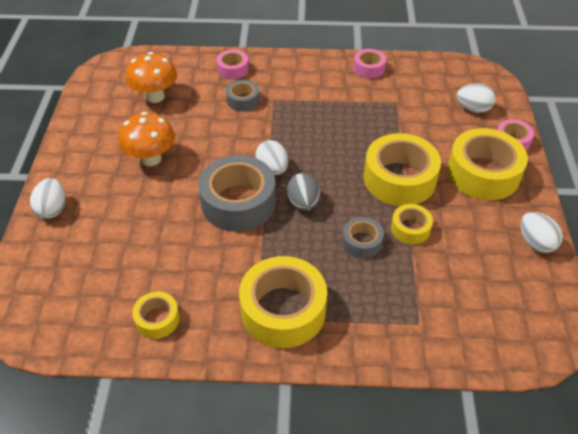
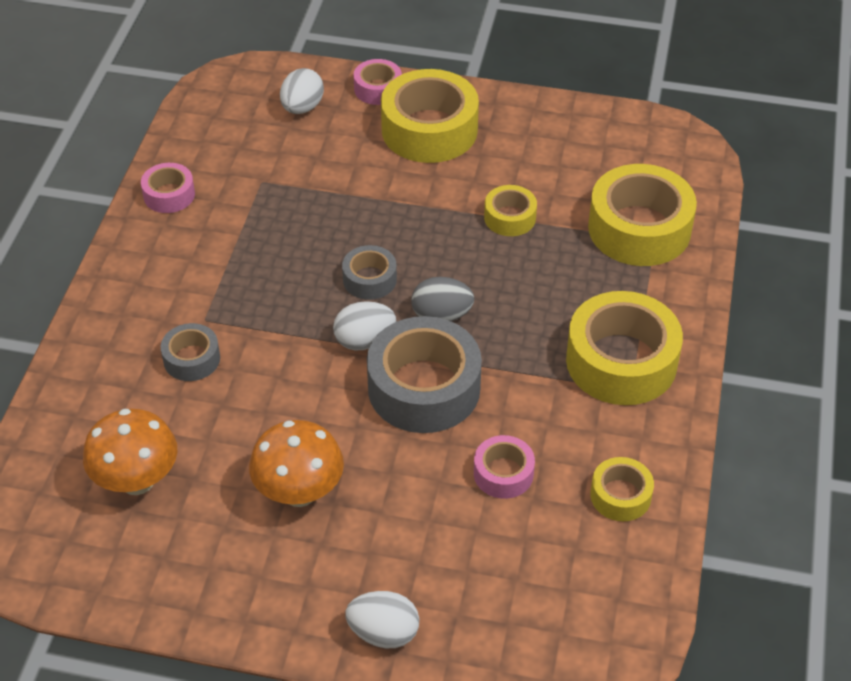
camera: 80 degrees left, 0 degrees up
pink tape [216,50,249,79] -> pink tape moved to [474,435,535,499]
grey tape [342,217,384,258] -> grey tape moved to [342,245,397,300]
yellow tape [364,133,441,206] -> yellow tape moved to [588,164,697,266]
white egg [520,212,563,253] -> none

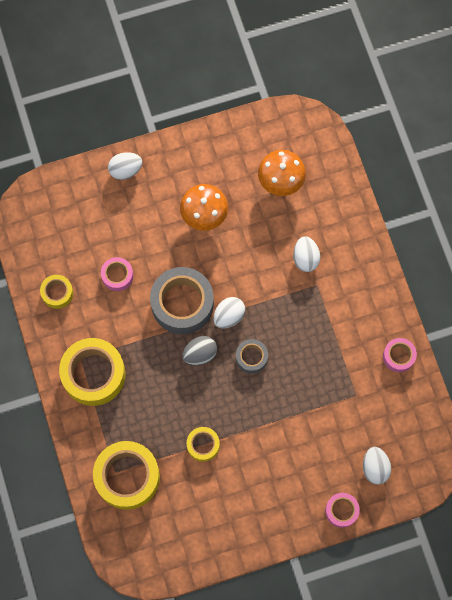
camera: 150 degrees right, 25 degrees up
grey tape [161,323,220,381] -> white egg [293,236,320,272]
yellow tape [381,69,479,163] -> none

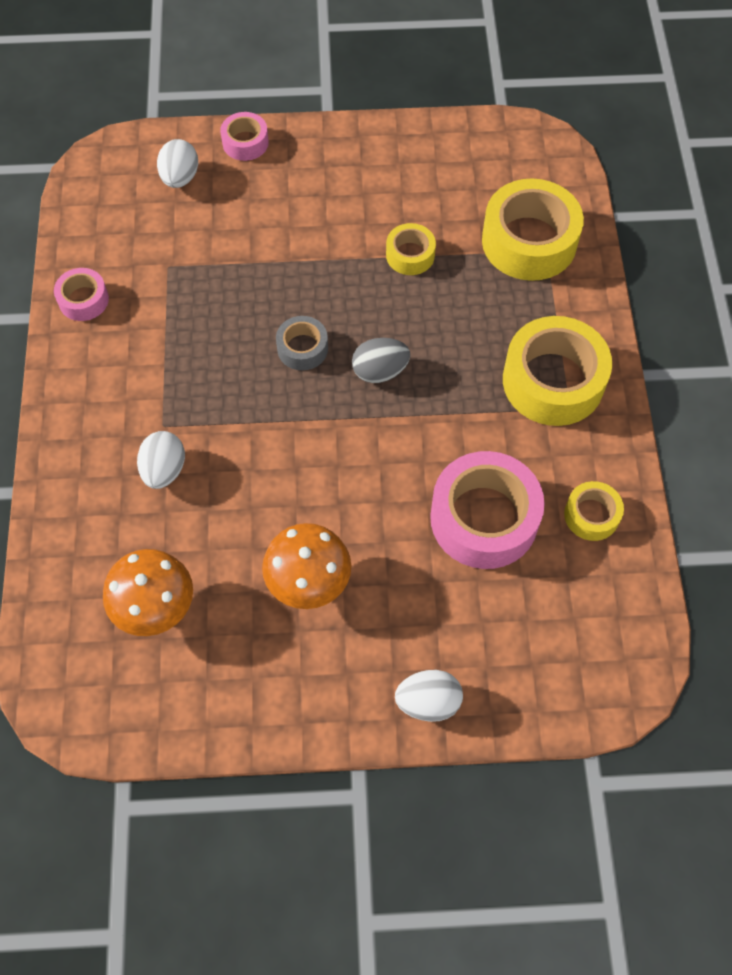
camera: 165 degrees left, 10 degrees down
pink tape [101,257,133,291] -> pink tape [430,451,545,569], size x1.96
grey tape [150,267,214,334] -> none
white egg [213,297,245,328] -> none

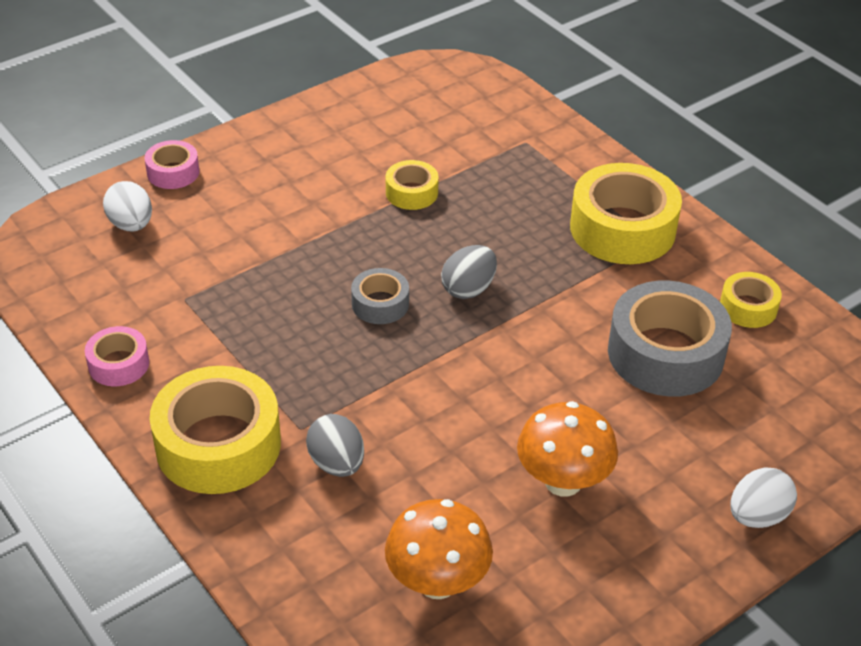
camera: 35 degrees left, 20 degrees down
white egg [137,431,185,489] -> grey egg [306,414,364,477]
pink tape [430,451,545,569] -> grey tape [608,280,732,397]
yellow tape [482,178,584,281] -> yellow tape moved to [149,366,281,494]

